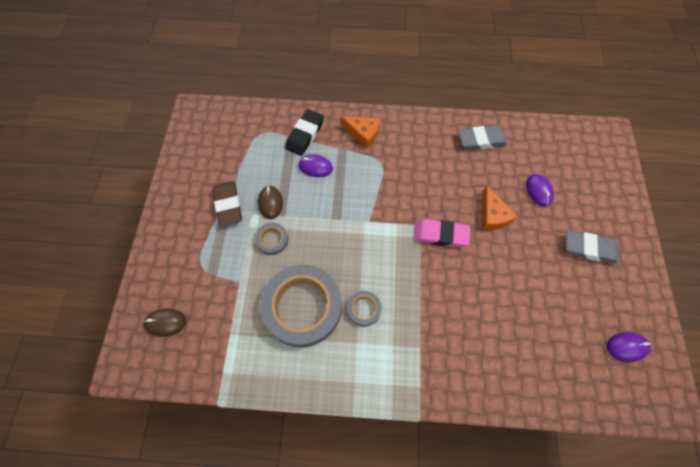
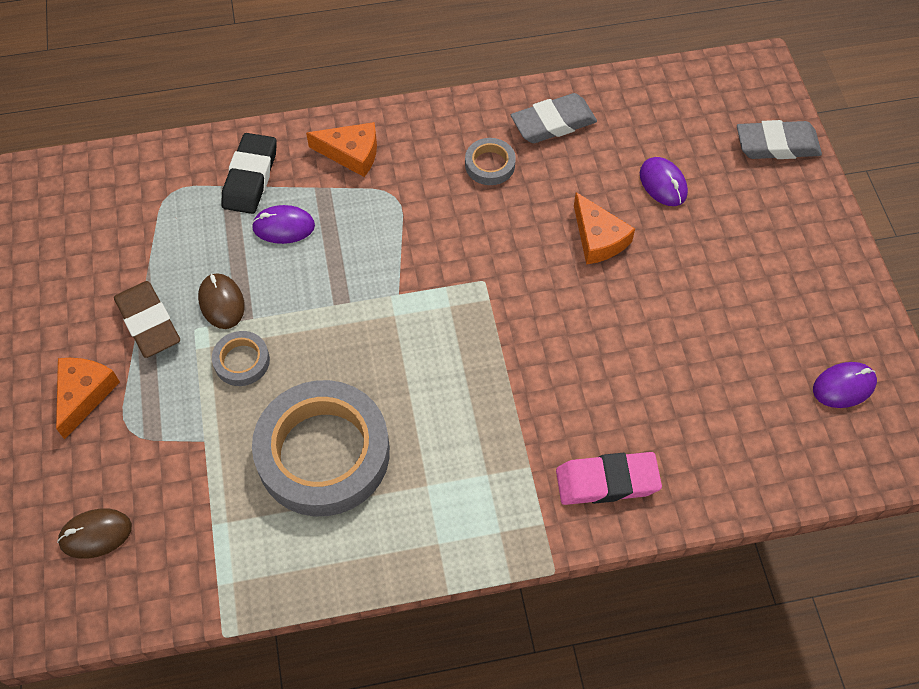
camera: 15 degrees left, 5 degrees down
grey tape [347,291,382,326] -> grey tape moved to [465,138,516,185]
pink eraser [413,219,470,247] -> pink eraser moved to [556,452,662,505]
grey eraser [566,231,618,264] -> grey eraser moved to [737,120,822,159]
none -> orange cheese [56,358,120,439]

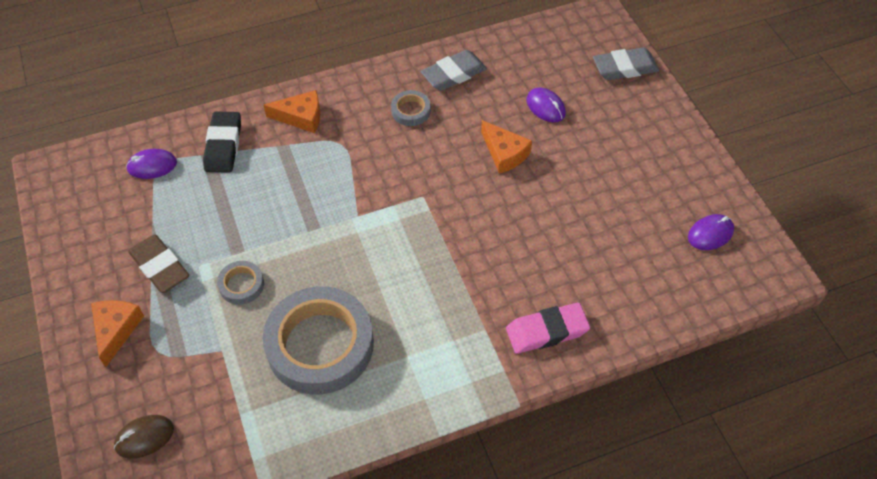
camera: 10 degrees left, 5 degrees down
brown mouse [198,273,245,329] -> none
purple mouse [252,205,315,244] -> purple mouse moved to [126,149,177,179]

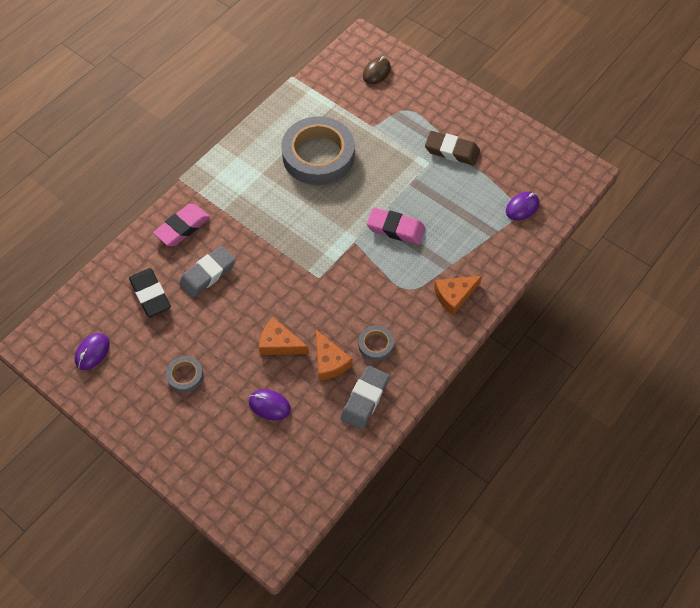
camera: 150 degrees right, 5 degrees up
orange cheese [91,300,144,367] -> orange cheese moved to [316,330,353,381]
black eraser [203,112,241,173] -> black eraser moved to [129,268,171,317]
grey tape [217,261,264,305] -> grey tape moved to [166,356,203,393]
grey eraser [593,47,659,80] -> grey eraser moved to [179,246,236,298]
none -> pink eraser [367,208,425,245]

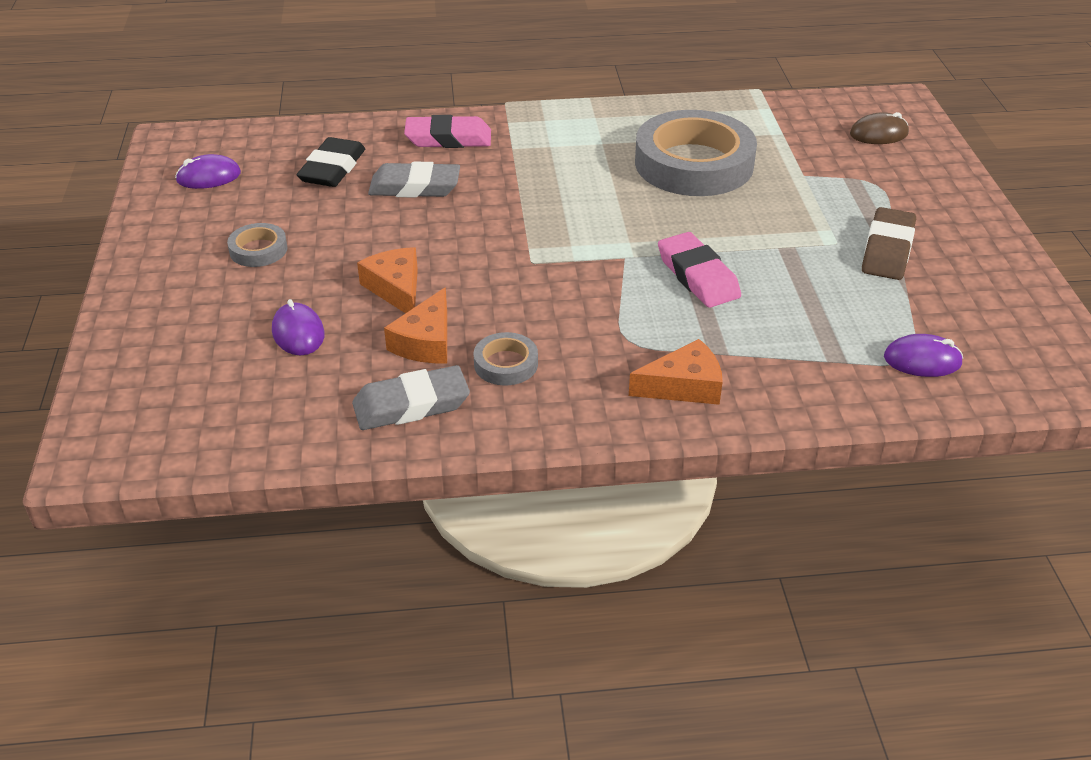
camera: 45 degrees right, 20 degrees down
brown eraser [425,131,480,166] -> brown eraser turned 45 degrees clockwise [862,207,916,280]
orange cheese [434,276,482,315] -> orange cheese turned 150 degrees clockwise [629,339,722,405]

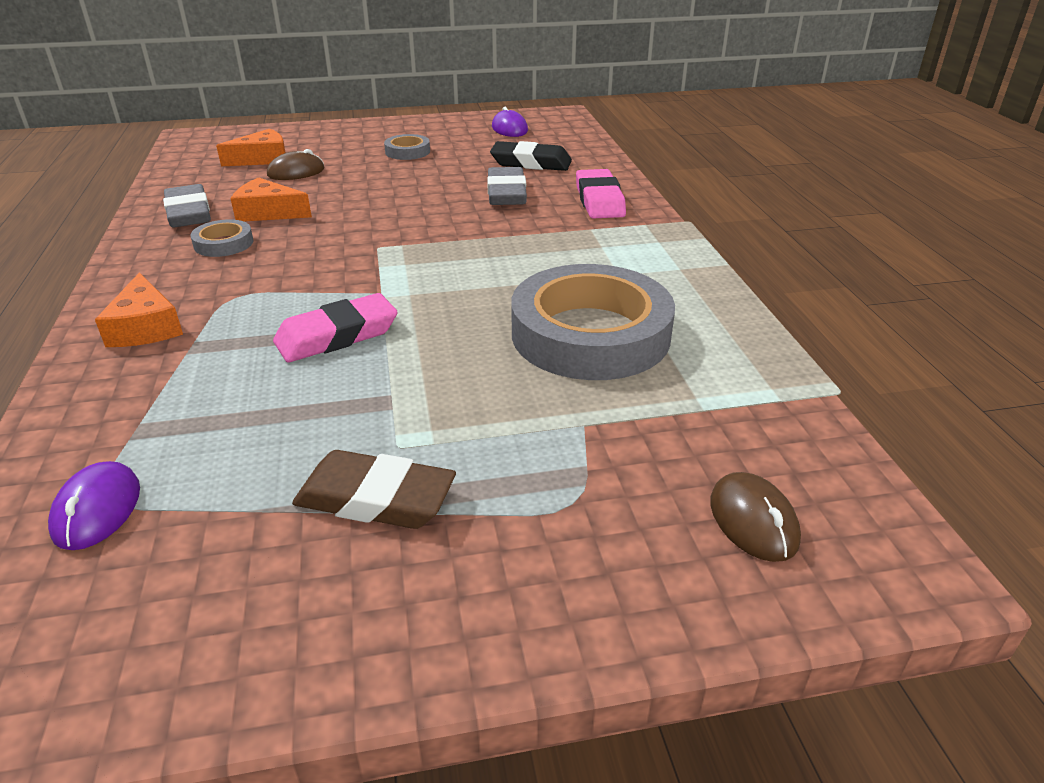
camera: 85 degrees right, 5 degrees down
purple mouse [272,299,325,355] -> brown mouse [267,149,325,180]
orange cheese [357,247,418,313] -> orange cheese moved to [216,129,286,166]

